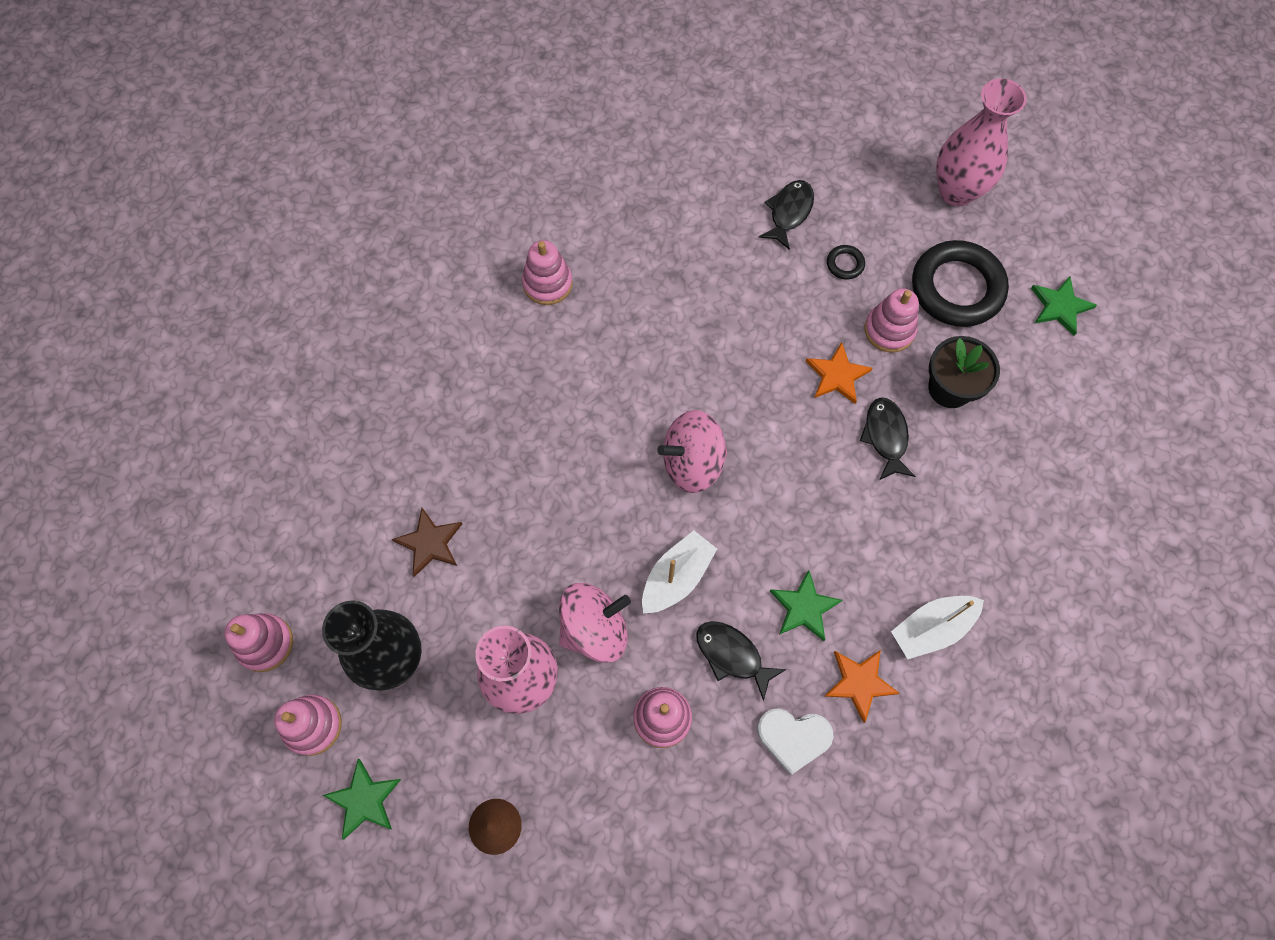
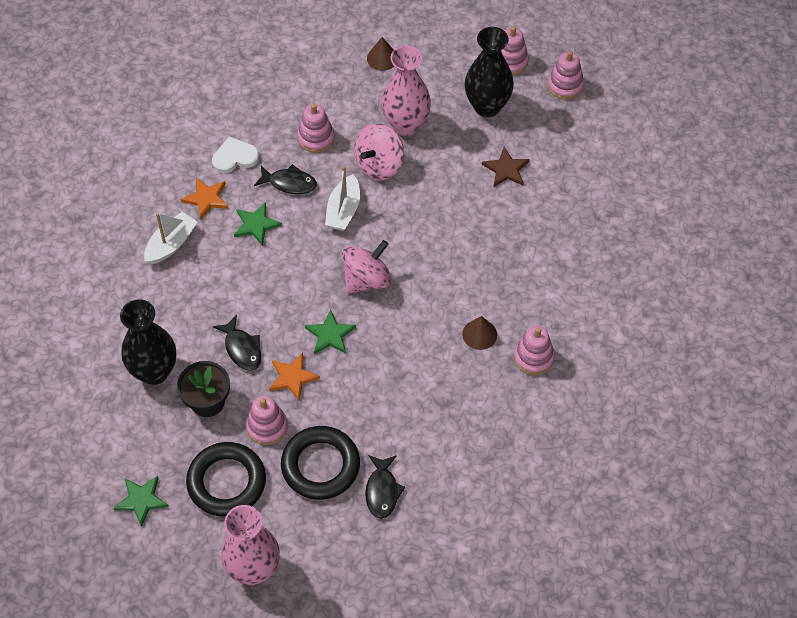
camera: 155 degrees right, 10 degrees down
green star [323,759,401,840] -> green star moved to [305,309,356,354]
black ring [827,245,865,280] -> black ring [281,426,360,500], size x2.44
none -> black vase [120,299,176,385]
none -> brown cone [462,316,497,350]

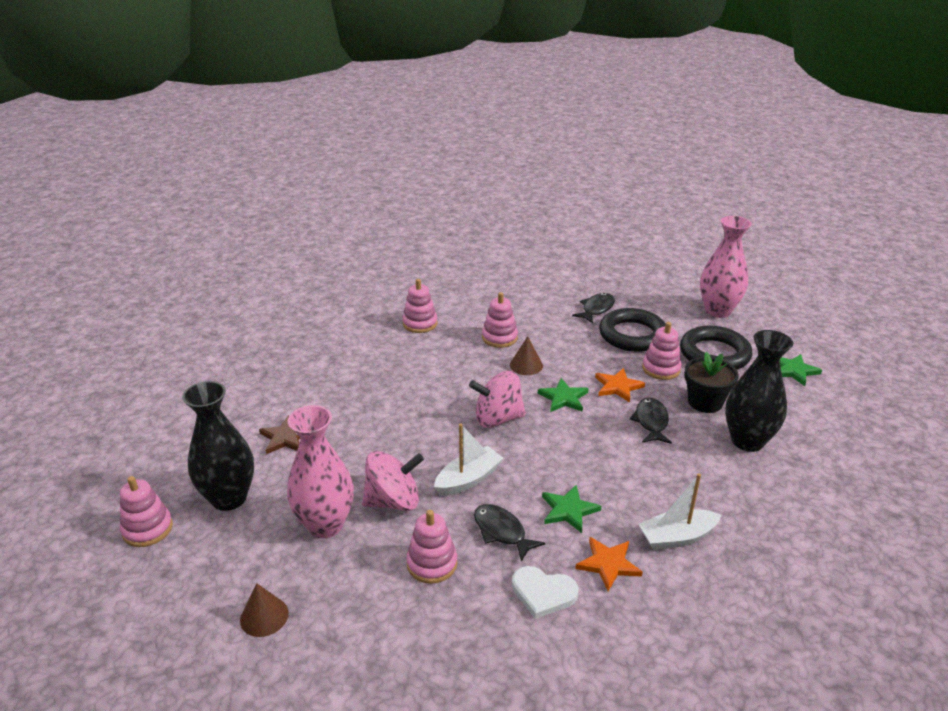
camera: 145 degrees left, 25 degrees down
brown cone [462,316,497,350] -> brown cone moved to [510,336,543,375]
pink stacking toy [547,51,584,100] -> pink stacking toy moved to [482,292,518,348]

